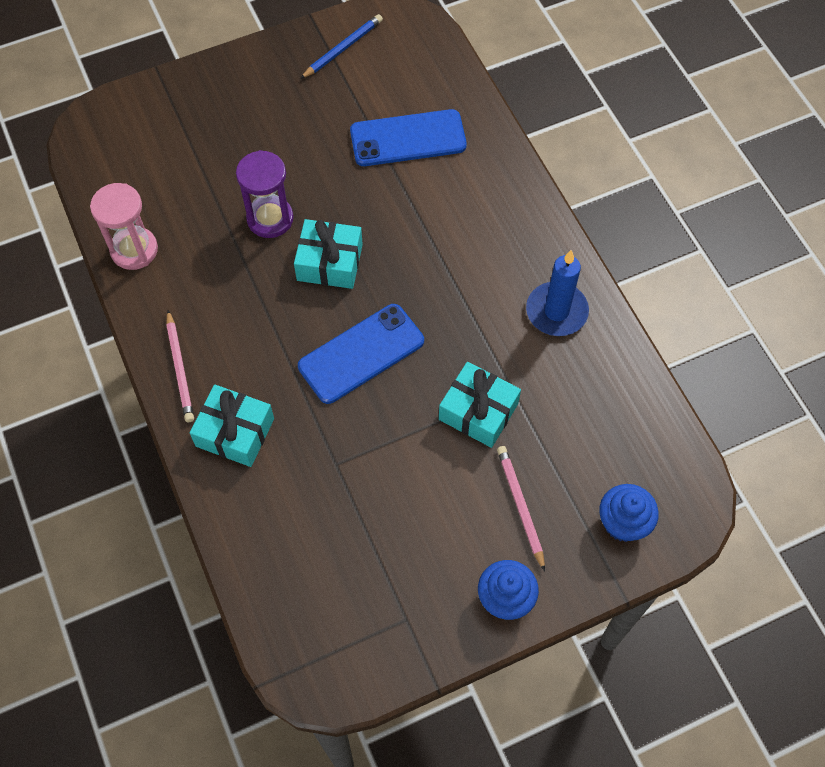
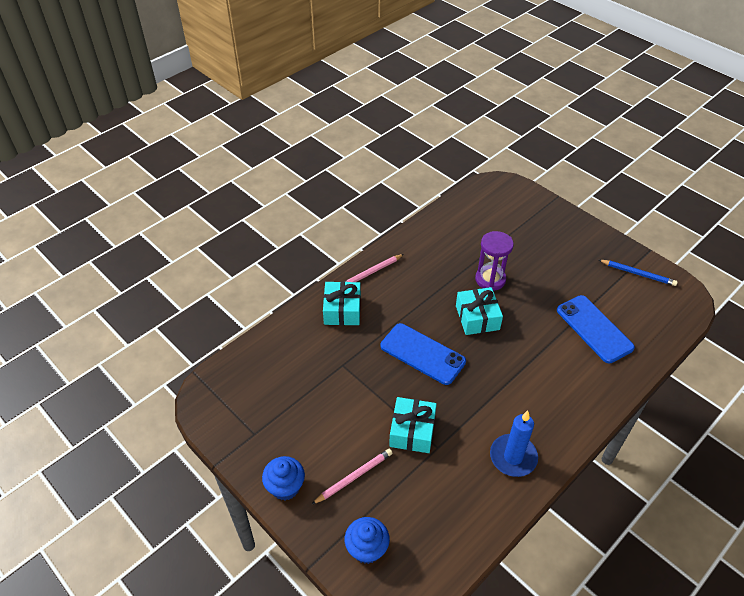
camera: 70 degrees right, 15 degrees down
pink hourglass [90,183,158,270] -> none

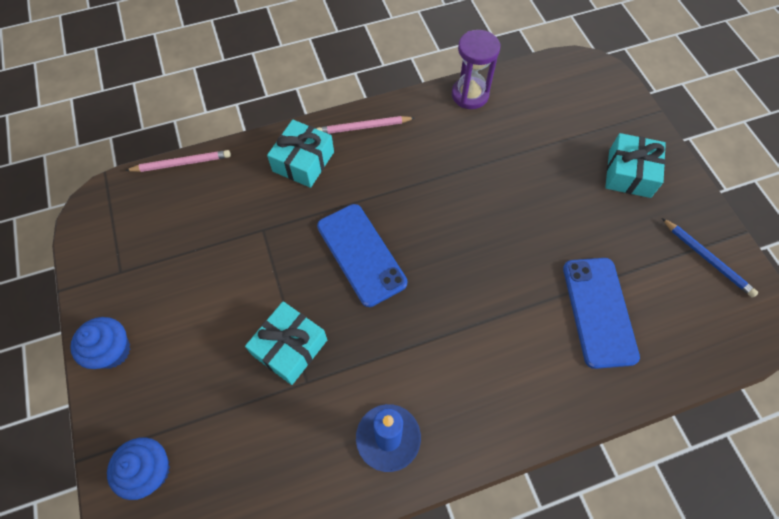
camera: 25 degrees right, 15 degrees up
pink pencil [311,449,392,505] -> pink pencil moved to [125,150,231,172]
turquoise gift [456,287,503,335] -> turquoise gift moved to [605,133,666,198]
purple hourglass [475,231,514,291] -> purple hourglass moved to [452,30,500,109]

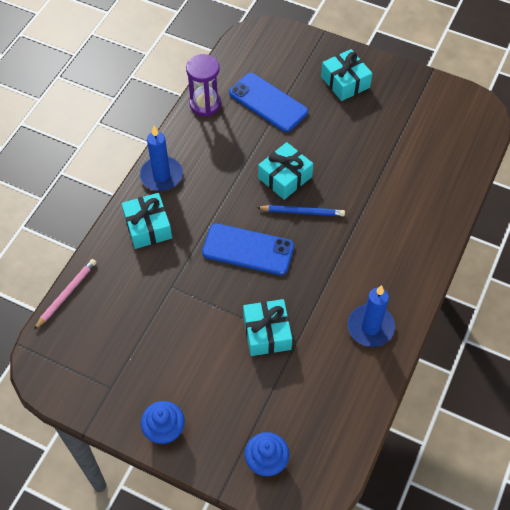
camera: 45 degrees left, 5 degrees down
pink pencil [316,116,414,134] -> blue candle [140,126,183,191]
blue phone [563,258,640,369] -> blue phone moved to [229,73,308,132]
blue pencil [662,218,758,298] -> blue pencil moved to [256,205,345,216]
none -> turquoise gift [258,142,313,200]

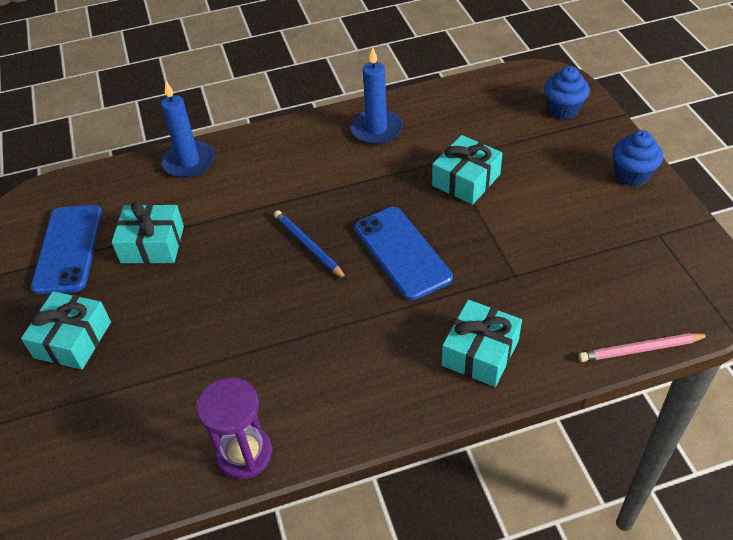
camera: 130 degrees left, 10 degrees down
blue candle [140,126,183,191] -> blue candle moved to [161,81,215,178]
blue phone [229,73,308,132] -> blue phone moved to [31,205,102,294]
turquoise gift [258,142,313,200] -> turquoise gift moved to [112,201,184,264]

